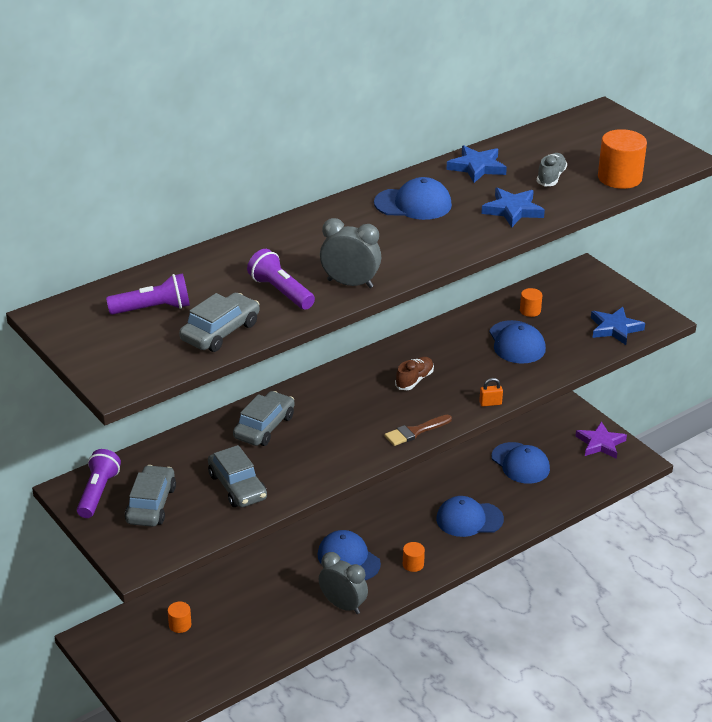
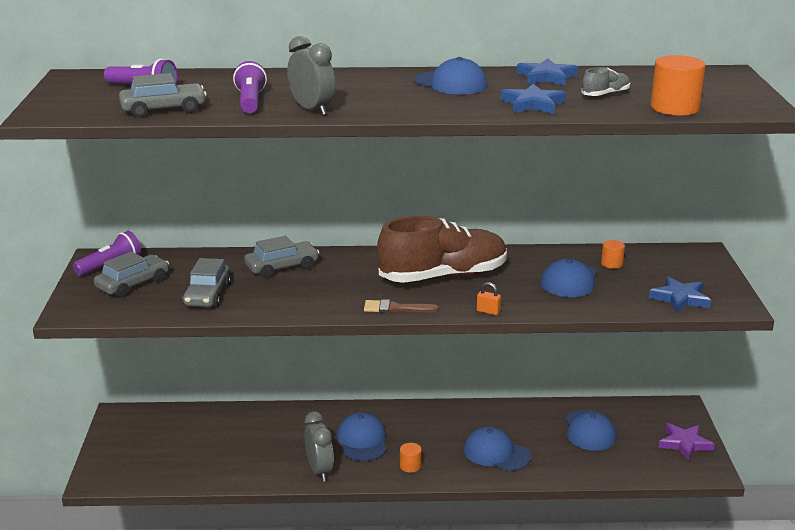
camera: 35 degrees right, 10 degrees down
orange cylinder [168,602,191,633] -> none
brown shoe [395,357,434,390] -> brown shoe [377,216,507,283], size x2.47

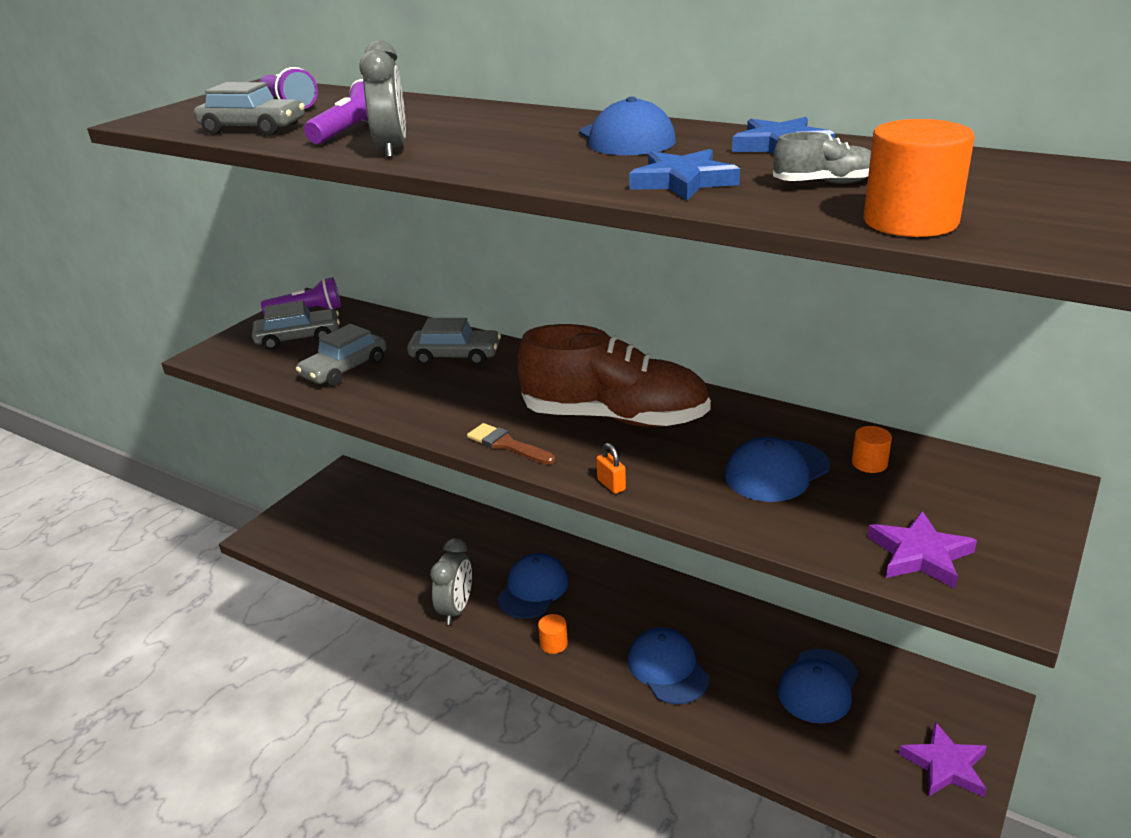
camera: 35 degrees right, 5 degrees up
blue star [649,276,711,313] -> purple star [868,511,977,588]

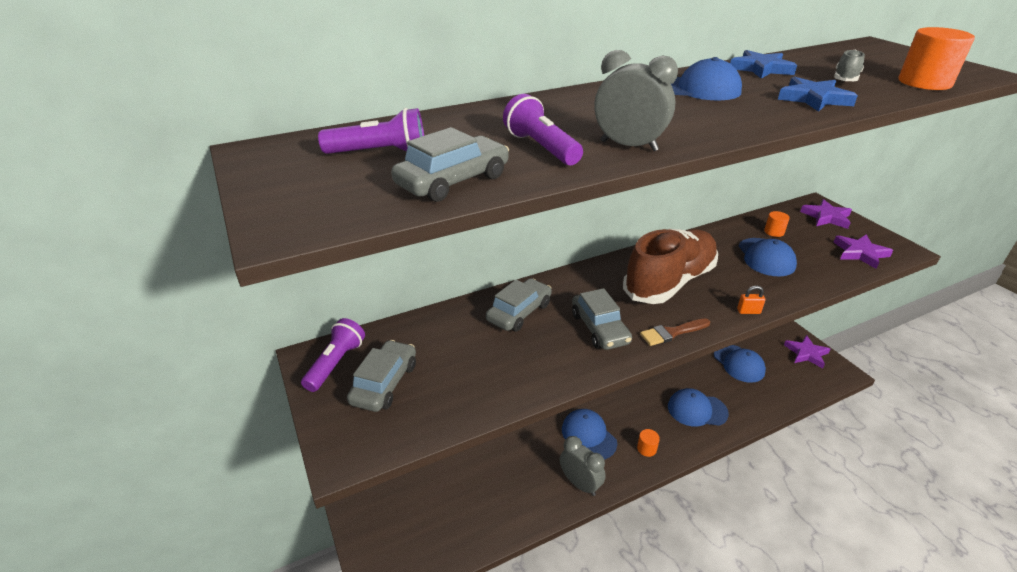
camera: 60 degrees left, 5 degrees up
grey car [296,324,387,386] -> grey car moved to [572,288,632,350]
none -> purple star [800,199,852,229]

